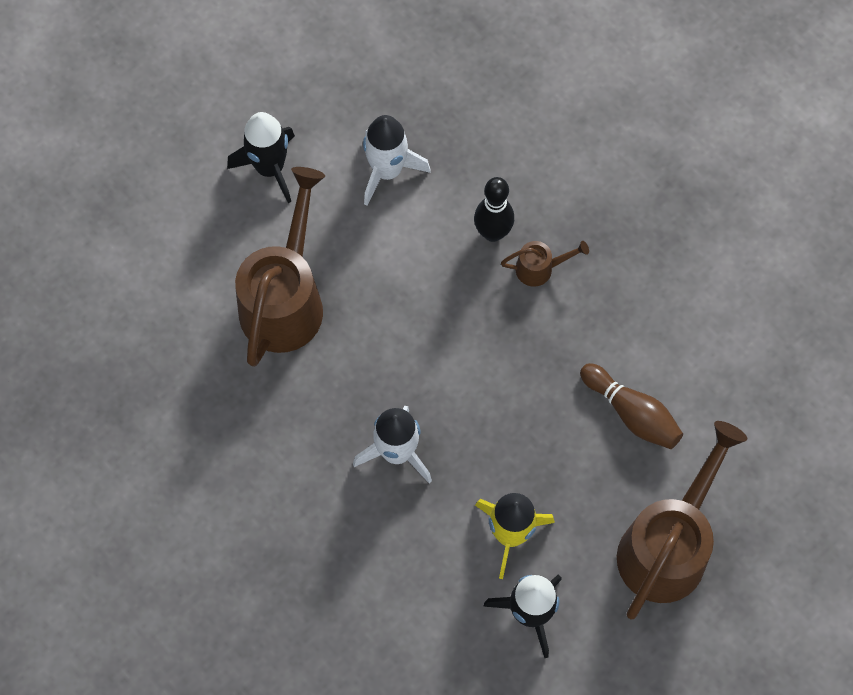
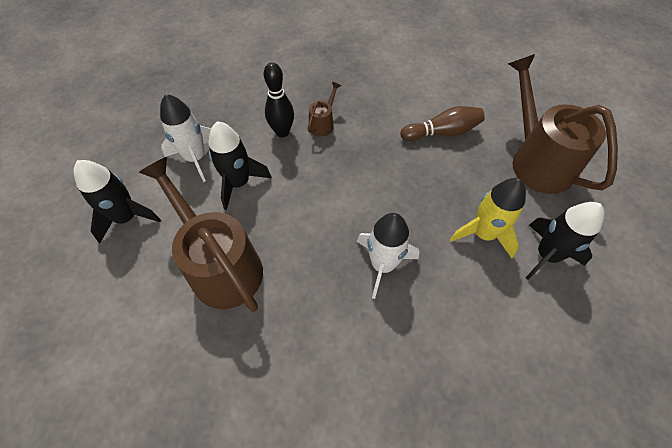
camera: 55 degrees left, 10 degrees down
none -> black rocket [209,121,272,210]

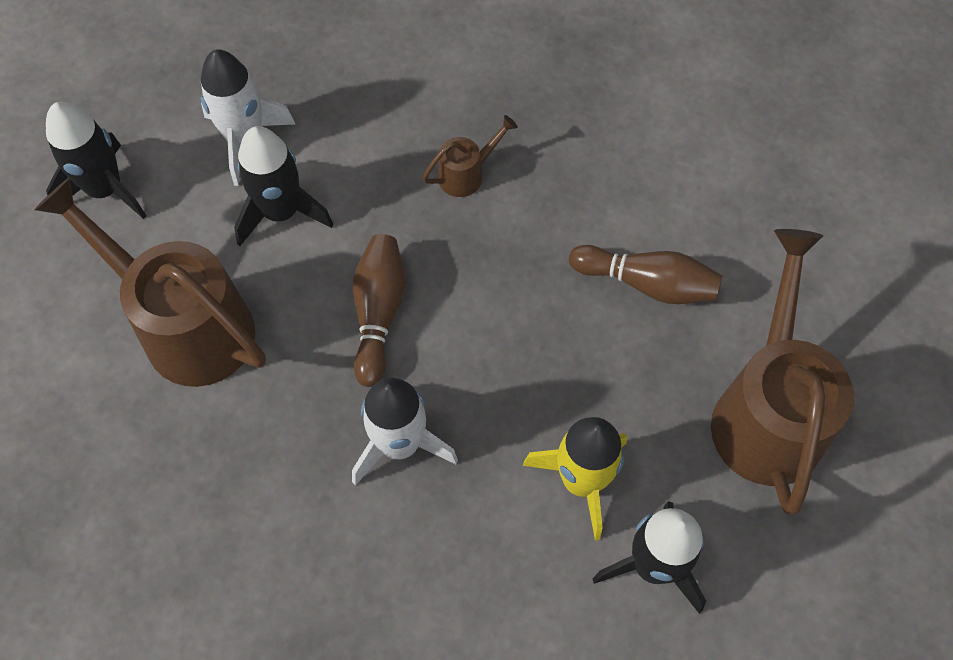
camera: 30 degrees right, 5 degrees up
brown watering can [139,157,263,312] -> brown watering can turned 45 degrees counterclockwise [34,178,266,387]
black bowling pin [264,63,294,137] -> none
none -> brown bowling pin [353,234,405,387]

